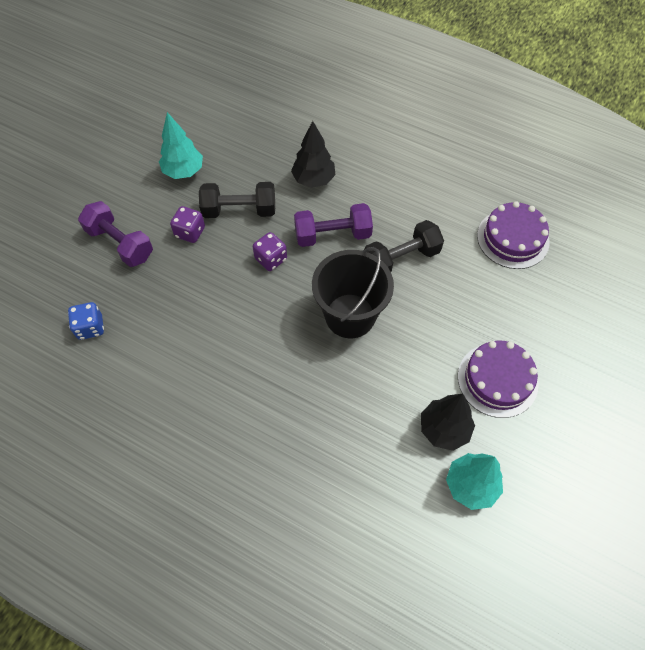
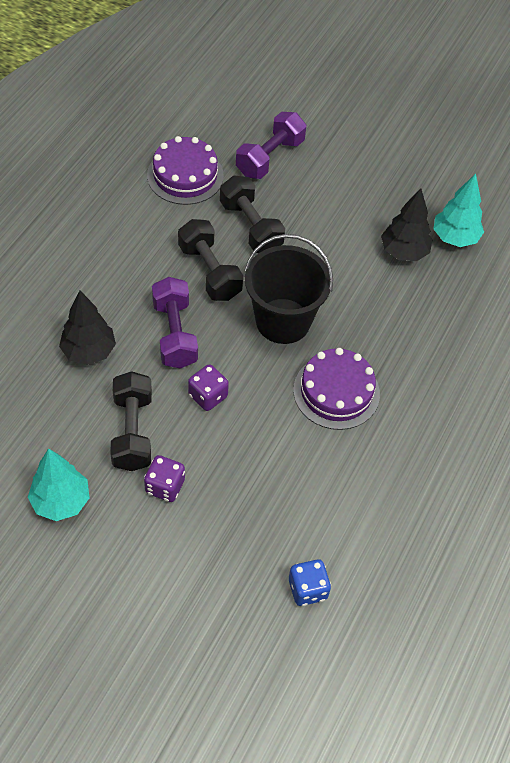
camera: 95 degrees left, 5 degrees down
purple dumbbell [78,201,153,267] -> purple dumbbell moved to [236,112,306,179]
purple cake [458,340,539,418] -> purple cake moved to [293,348,380,430]
none -> black dumbbell [220,175,285,253]

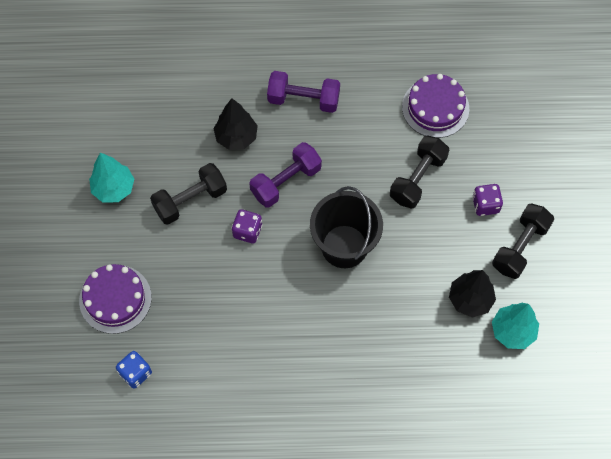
camera: 65 degrees right, 10 degrees up
purple dice [144,455,185,502] -> purple dice moved to [472,184,503,216]
black dumbbell [178,219,243,301] -> black dumbbell moved to [492,203,554,279]
purple dumbbell [236,112,306,179] -> purple dumbbell moved to [267,71,340,113]
purple cake [293,348,380,430] -> purple cake moved to [79,264,152,334]

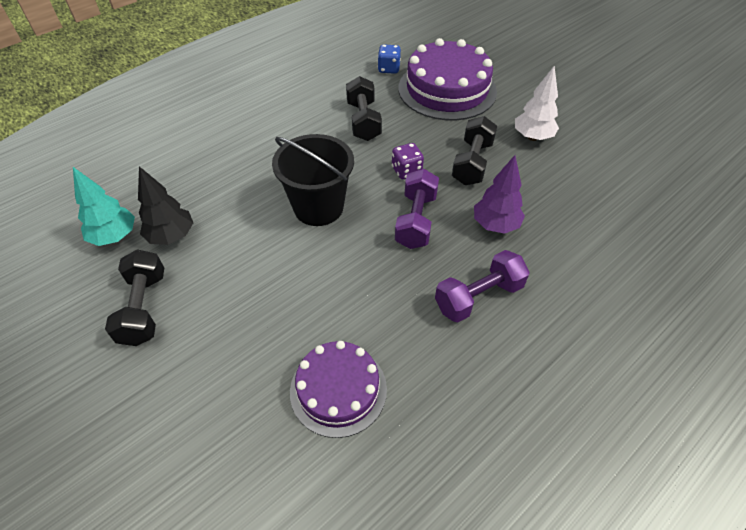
camera: 140 degrees right, 15 degrees down
purple cake [79,264,152,334] -> purple cake [398,38,497,120], size x1.60
turquoise tree [89,152,134,202] -> white tree [515,66,559,141]
black tree [213,98,258,150] -> purple tree [474,155,525,234]
black dumbbell [390,135,449,209] -> black dumbbell moved to [346,76,382,141]
purple dice [472,184,503,216] -> none

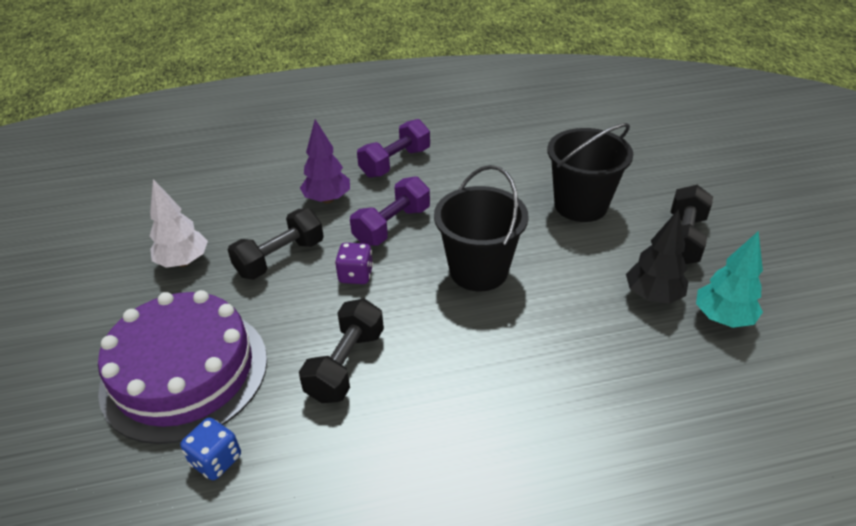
camera: 150 degrees left, 10 degrees down
purple cake [290,341,387,438] -> none
purple dumbbell [435,250,530,322] -> purple dumbbell turned 45 degrees counterclockwise [357,119,430,178]
none -> black bucket [547,123,633,222]

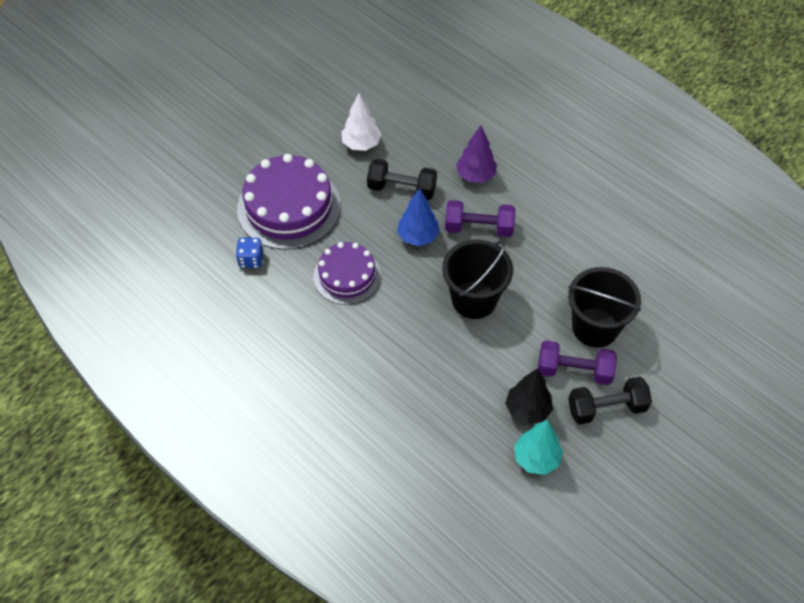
camera: 55 degrees right, 15 degrees up
black dumbbell [299,298,384,403] -> purple cake [313,242,381,305]
purple dice [335,243,373,284] -> blue tree [397,188,440,246]
purple dumbbell [357,119,430,178] -> purple dumbbell moved to [538,340,617,385]

